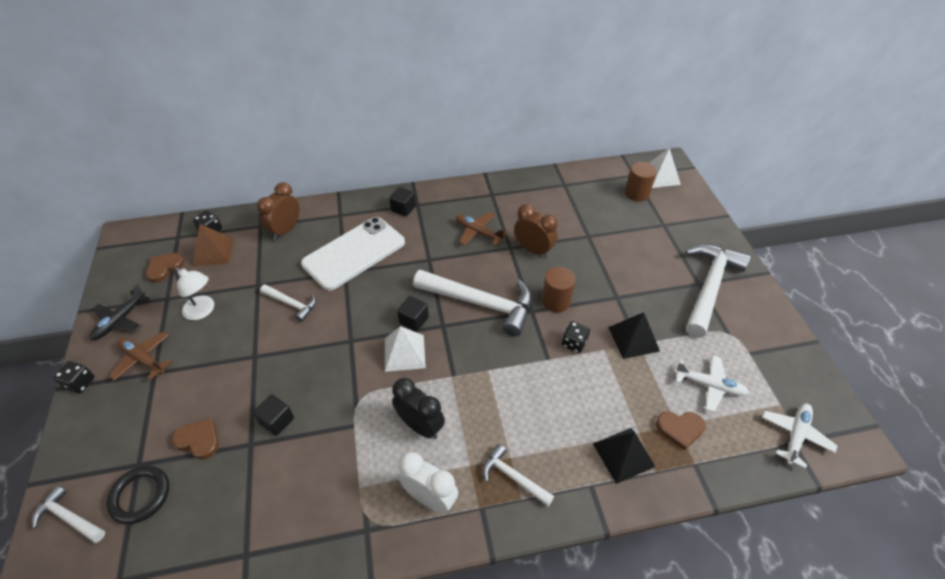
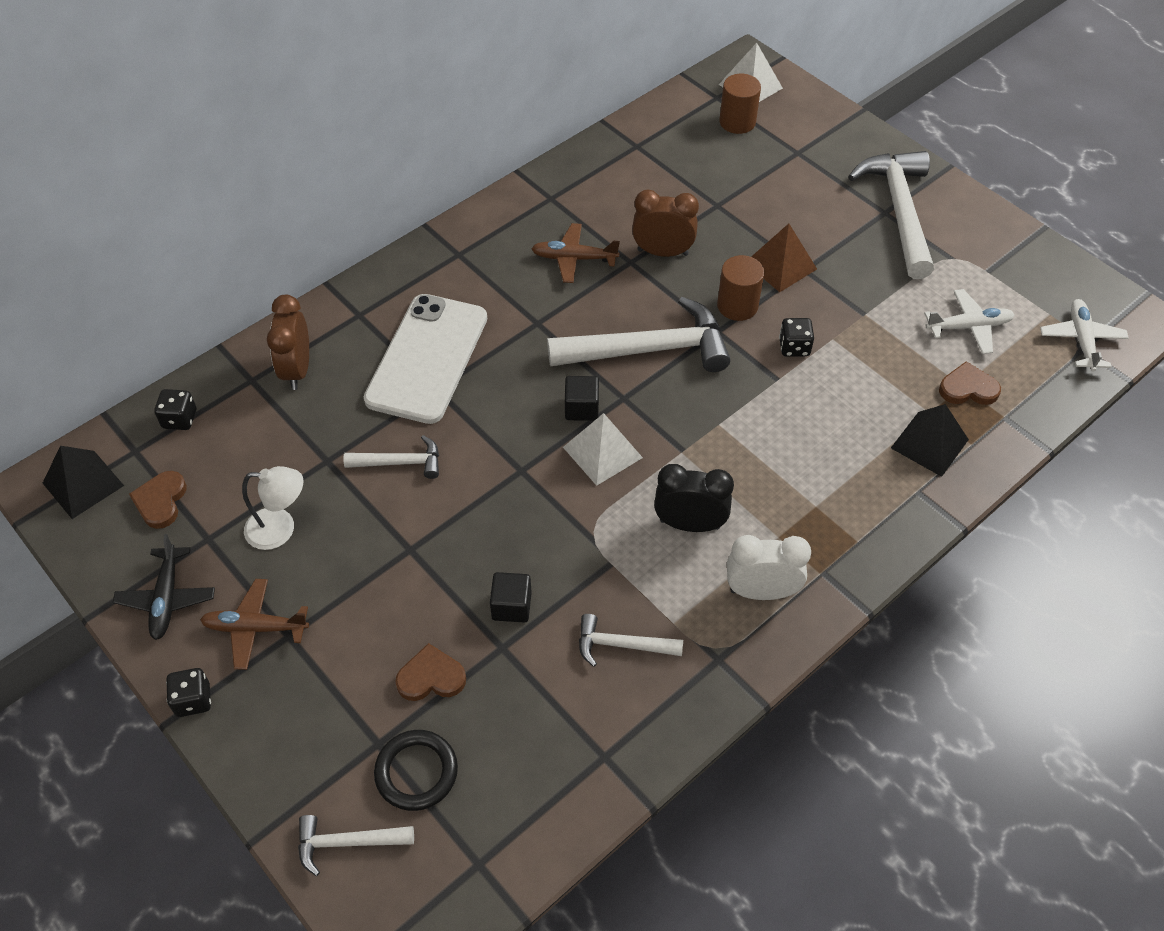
camera: 30 degrees left, 5 degrees up
brown pyramid [193,224,234,267] -> brown pyramid moved to [751,224,817,292]
black cube [389,187,416,216] -> none
white hammer [482,444,554,506] -> white hammer moved to [579,614,683,667]
black pyramid [608,312,660,359] -> black pyramid moved to [43,446,124,519]
brown heart [656,411,705,450] -> brown heart turned 150 degrees counterclockwise [939,361,1001,405]

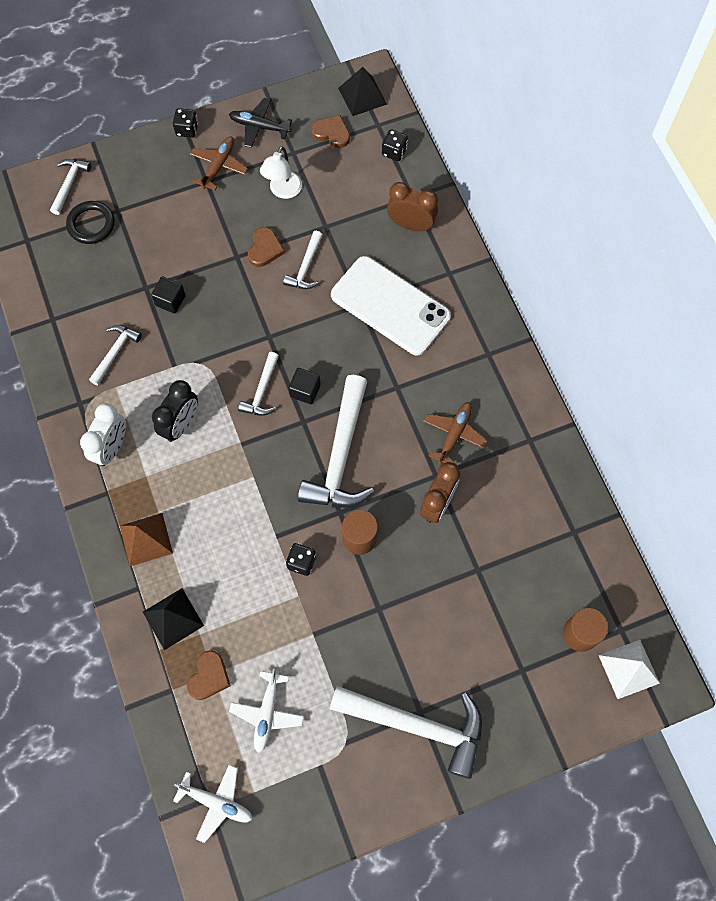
camera: 110 degrees right, 15 degrees up
brown heart [395,643,466,701] -> brown heart moved to [248,227,285,267]
white pyramid [563,413,643,486] -> white hammer [238,352,279,416]
brown pyramid [751,224,817,292] -> brown pyramid moved to [120,513,173,566]

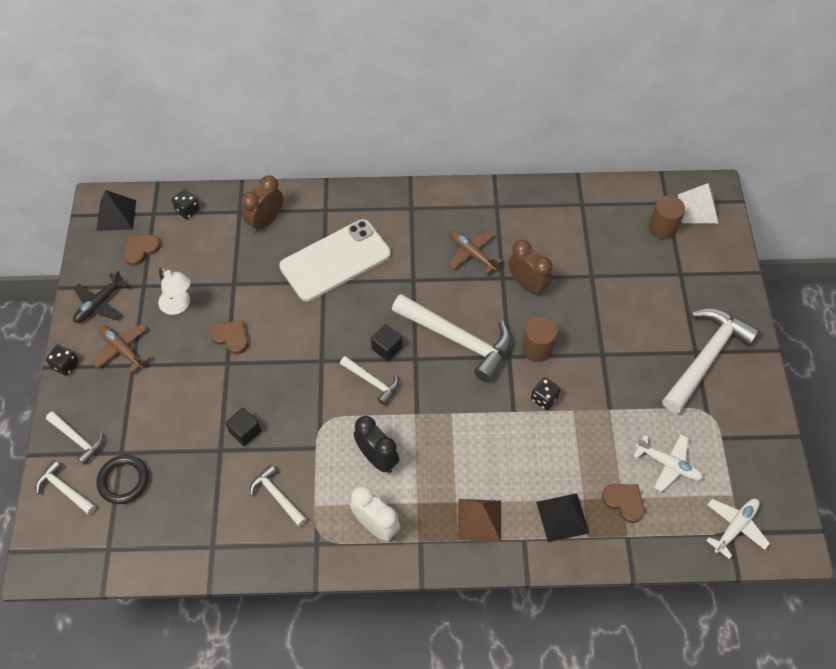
camera: 70 degrees left, 10 degrees down
white hammer [283,231,323,289] -> white hammer moved to [46,411,103,465]

